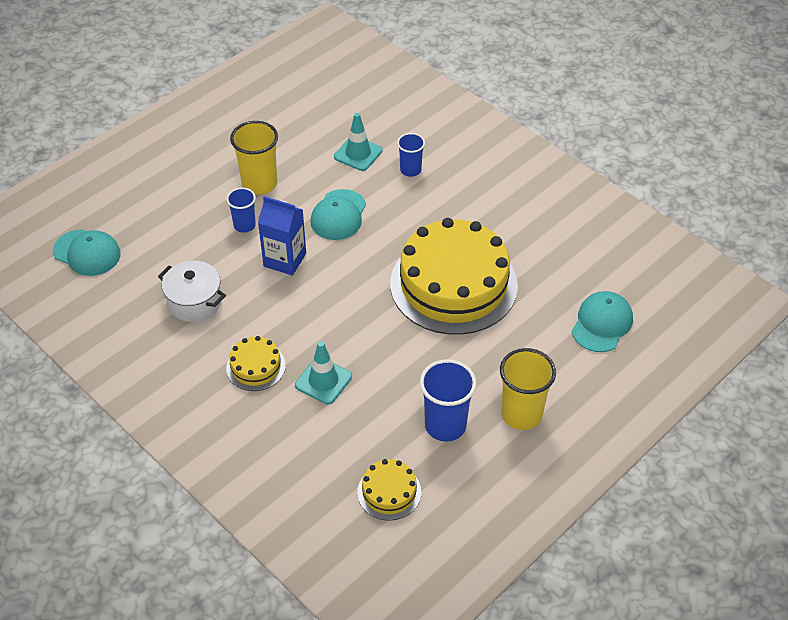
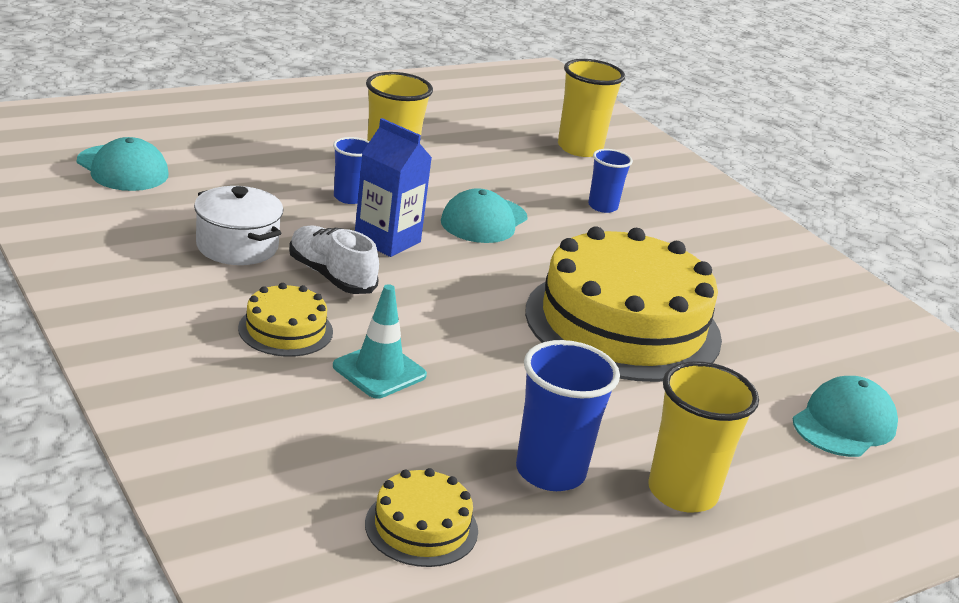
camera: 10 degrees right, 20 degrees down
turquoise traffic cone [334,113,383,171] -> none
none -> white shoe [289,225,379,294]
none -> yellow cup [558,59,625,157]

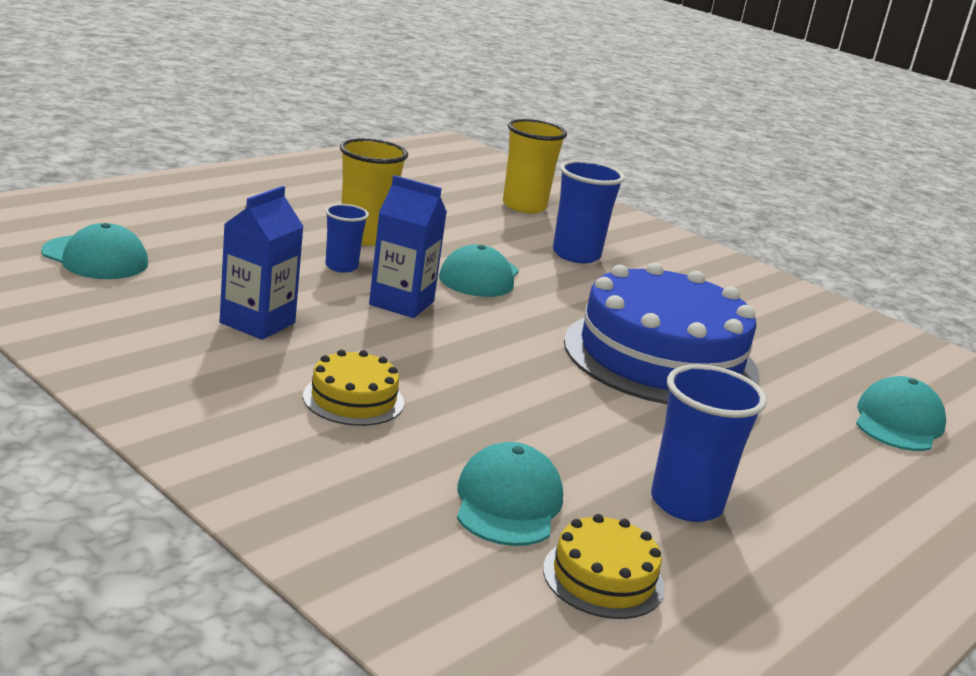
camera: 15 degrees left, 5 degrees down
white pot [194,186,283,265] -> blue carton [220,186,304,340]
white shoe [289,225,379,294] -> none
turquoise traffic cone [333,284,427,398] -> none
yellow cake [525,226,722,382] -> blue cake [564,262,759,404]
blue cup [588,149,633,213] -> blue cup [553,160,625,263], size x1.66
yellow cup [648,361,759,512] -> none
none -> turquoise cap [457,442,563,546]

